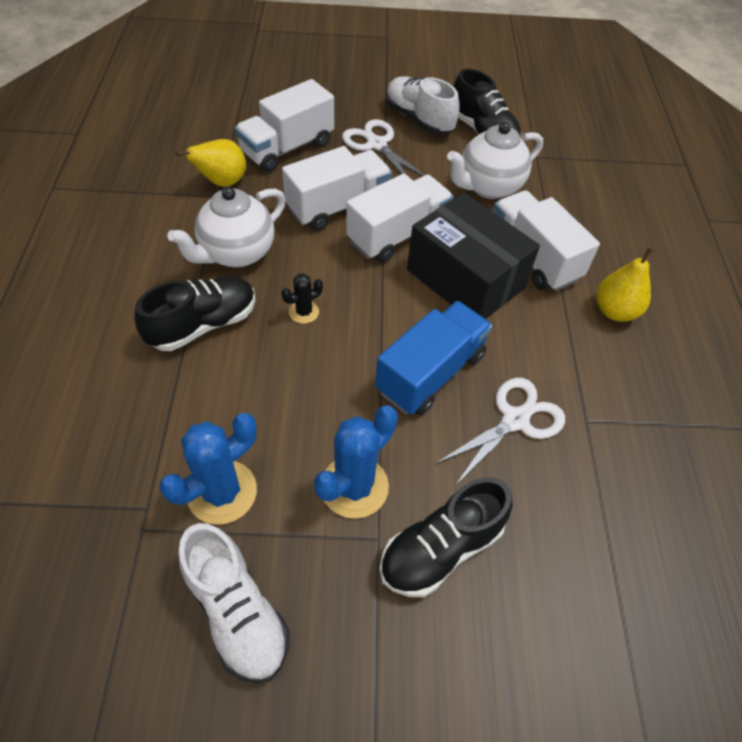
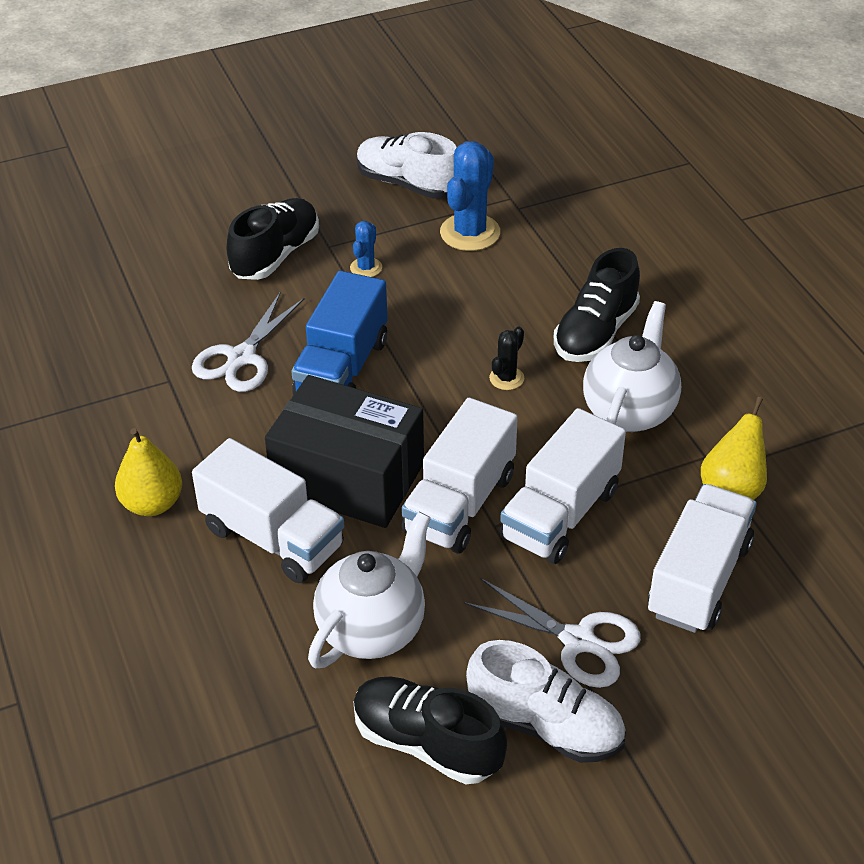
camera: 160 degrees right, 10 degrees down
blue cactus [314,405,398,519] -> blue cactus [350,221,382,277], size x0.52

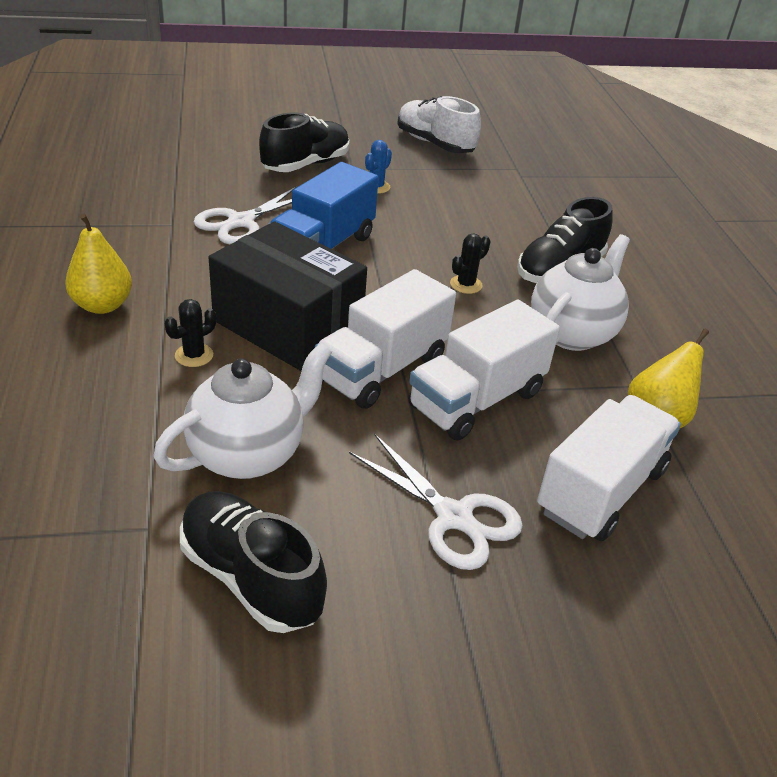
camera: 10 degrees right, 5 degrees down
white truck [192,438,344,583] -> black cactus [165,299,216,367]
blue cactus [440,141,500,251] -> none
white shoe [466,640,626,763] -> none

